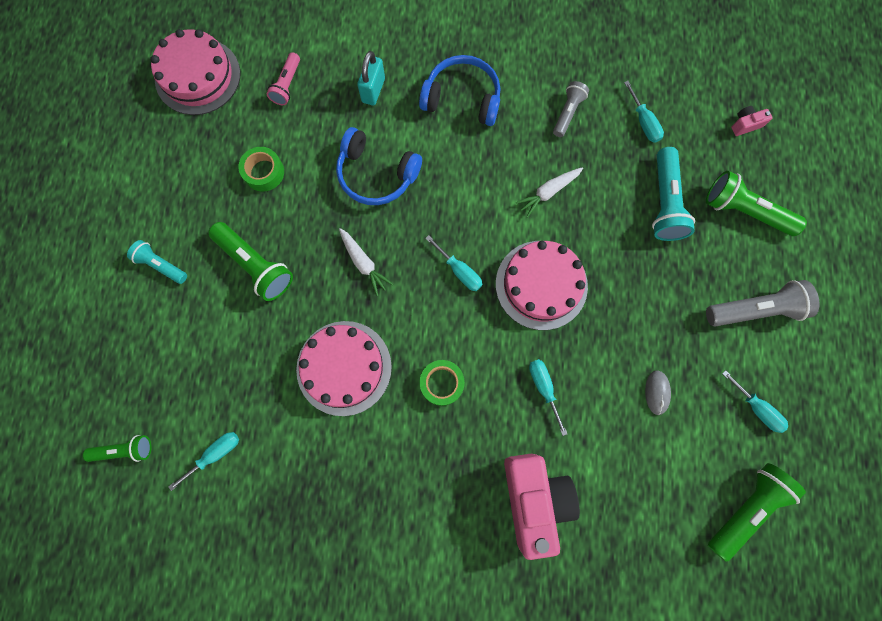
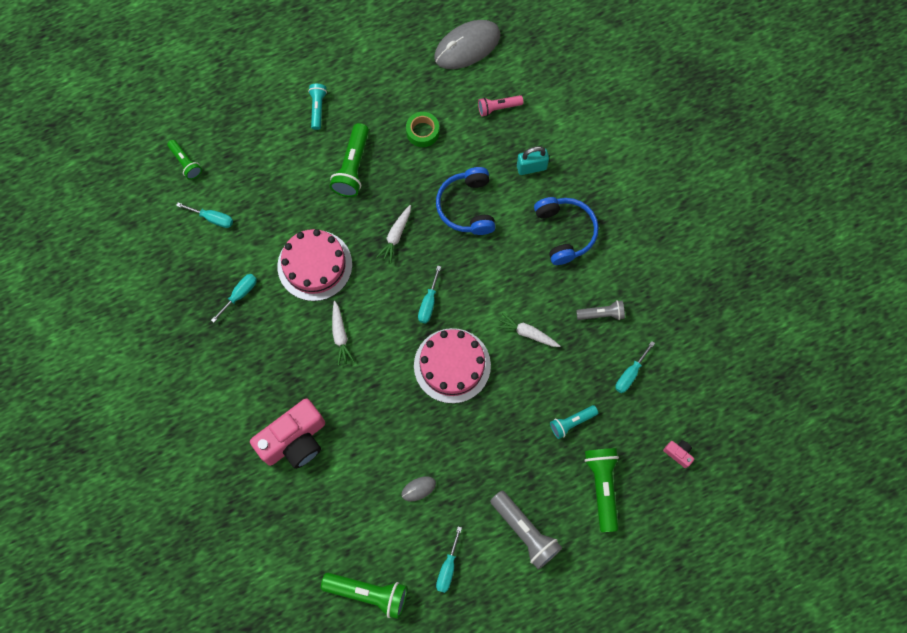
camera: 60 degrees right, 5 degrees down
pink cake [150,29,240,115] -> grey mouse [434,20,500,69]
green tape [420,360,465,406] -> white carrot [332,301,355,365]
turquoise screwdriver [529,359,567,436] -> turquoise screwdriver moved to [211,274,257,323]
turquoise flashlight [652,147,695,241] -> turquoise flashlight [550,405,598,439], size x0.61

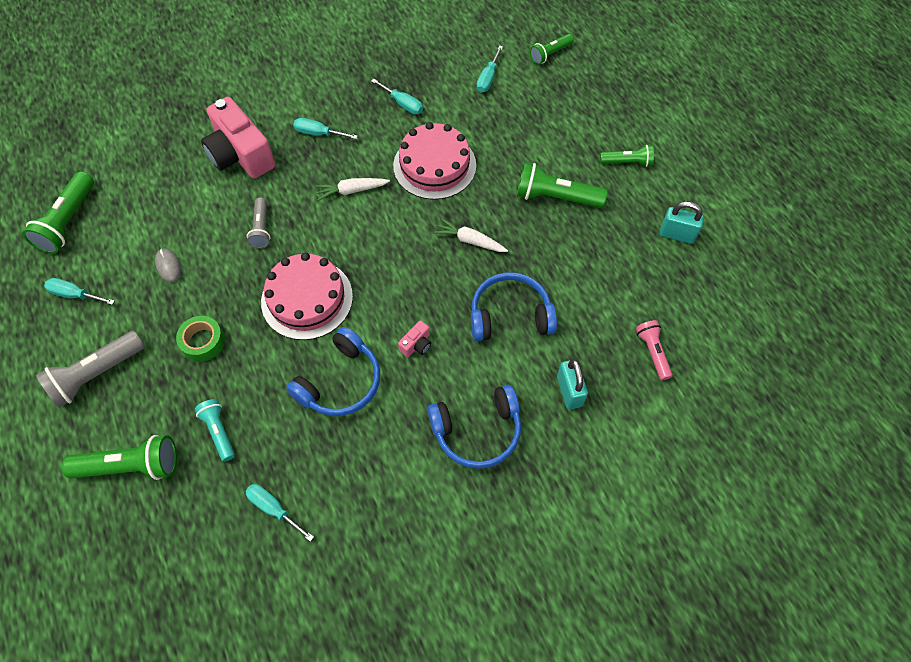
camera: 90 degrees right, 10 degrees down
turquoise flashlight [308,84,327,130] -> green flashlight [600,145,654,167]
green tape [406,112,439,147] -> green tape moved to [176,316,225,362]
turquoise screwdriver [418,266,441,323] -> turquoise screwdriver moved to [293,118,358,139]
grey mouse [434,20,500,69] -> none
white carrot [496,313,560,347] -> blue headphones [286,327,380,416]
grey flashlight [576,300,625,320] -> grey flashlight moved to [247,198,270,248]
pink camera [663,440,694,468] -> pink camera moved to [398,320,431,357]
none -> turquoise padlock [660,201,704,244]

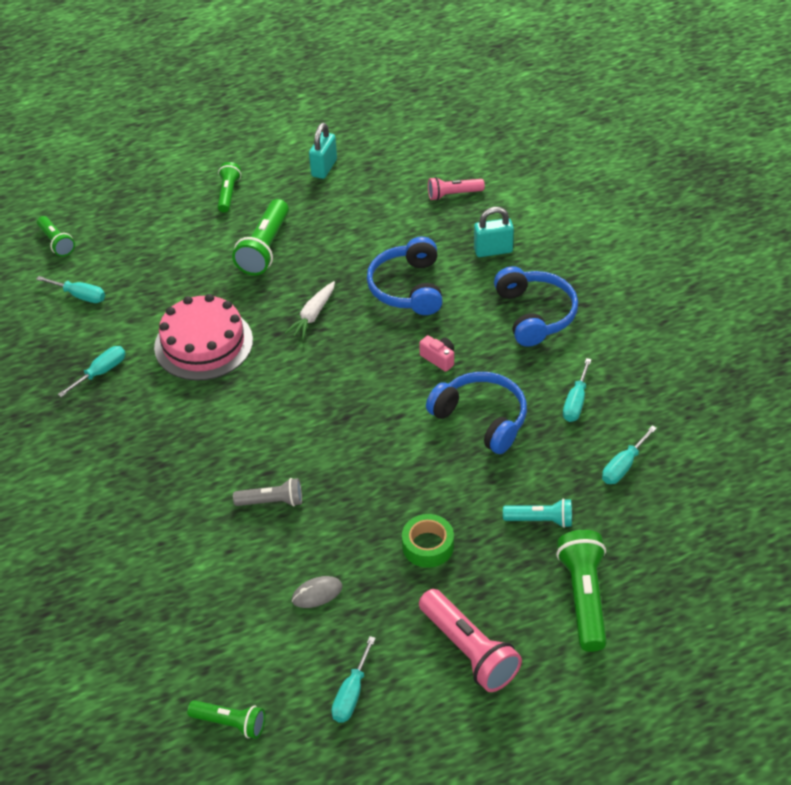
camera: 85 degrees left, 15 degrees down
green flashlight [22,172,94,254] -> green flashlight [187,700,265,739], size x0.61
grey flashlight [36,331,145,408] -> pink flashlight [419,589,522,692]
turquoise flashlight [195,399,235,462] -> turquoise flashlight turned 150 degrees counterclockwise [503,498,572,528]
pink camera [201,97,275,179] -> none
pink cake [261,253,353,340] -> none
turquoise screwdriver [293,118,358,139] -> turquoise screwdriver moved to [563,358,592,422]
white carrot [315,178,390,201] -> none

